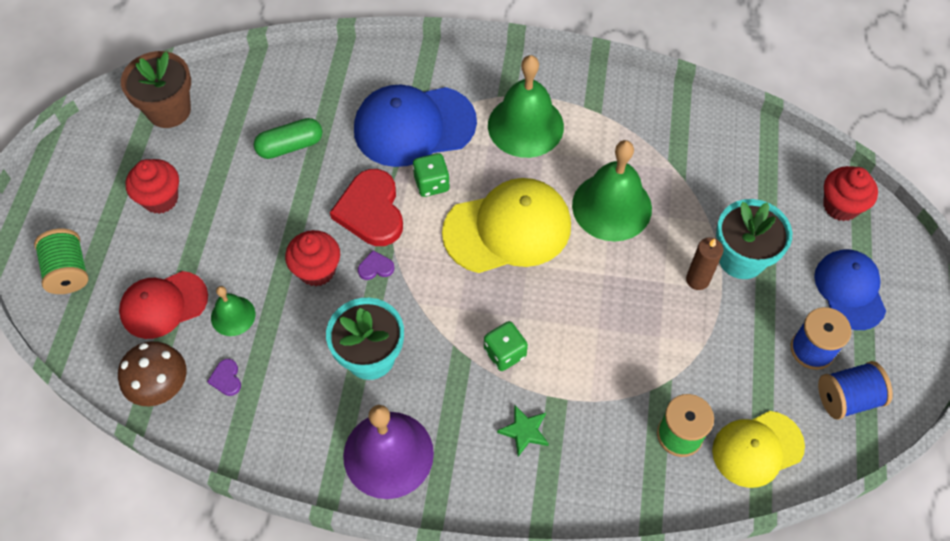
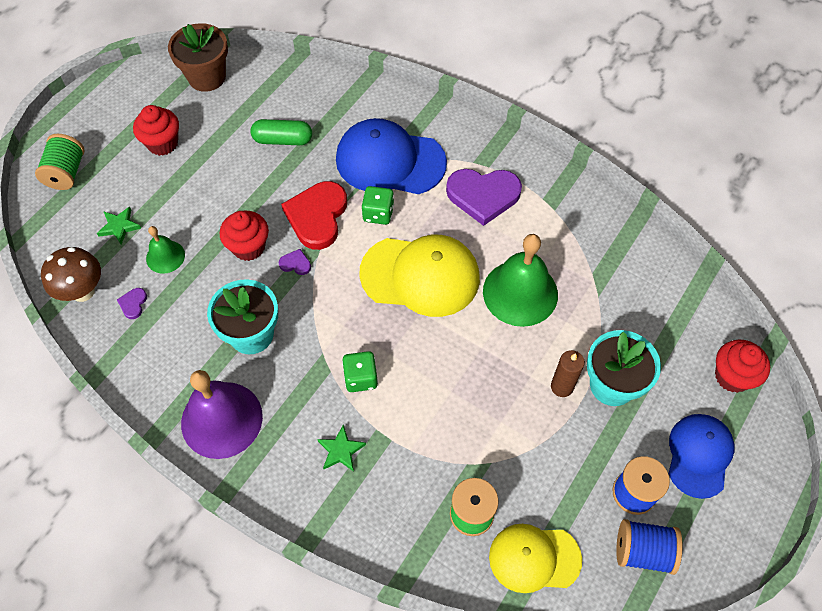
camera: 25 degrees right, 0 degrees up
red cap [119,271,208,339] -> green star [97,207,141,245]
green bell [488,55,564,158] -> purple heart [446,169,522,226]

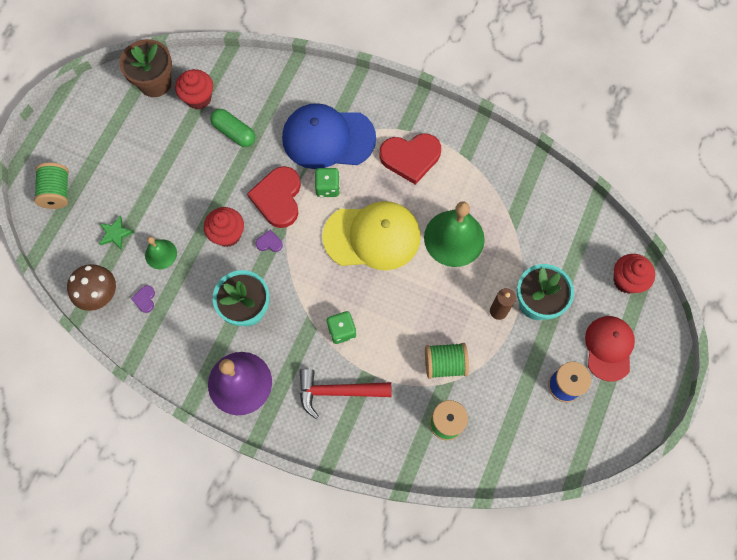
camera: 10 degrees left, 10 degrees up
red cupcake [133,105,179,156] -> red cupcake moved to [175,69,213,110]
green capsule [251,119,312,145] -> green capsule turned 45 degrees clockwise [210,109,255,147]
green star [317,424,366,472] -> red hammer [300,369,391,419]
purple heart [446,169,522,226] -> red heart [379,133,441,185]
yellow cap [489,524,582,593] -> none
blue spool [616,519,683,575] -> none
blue cap [669,414,735,499] -> red cap [585,316,635,382]
none -> green spool [425,343,469,379]

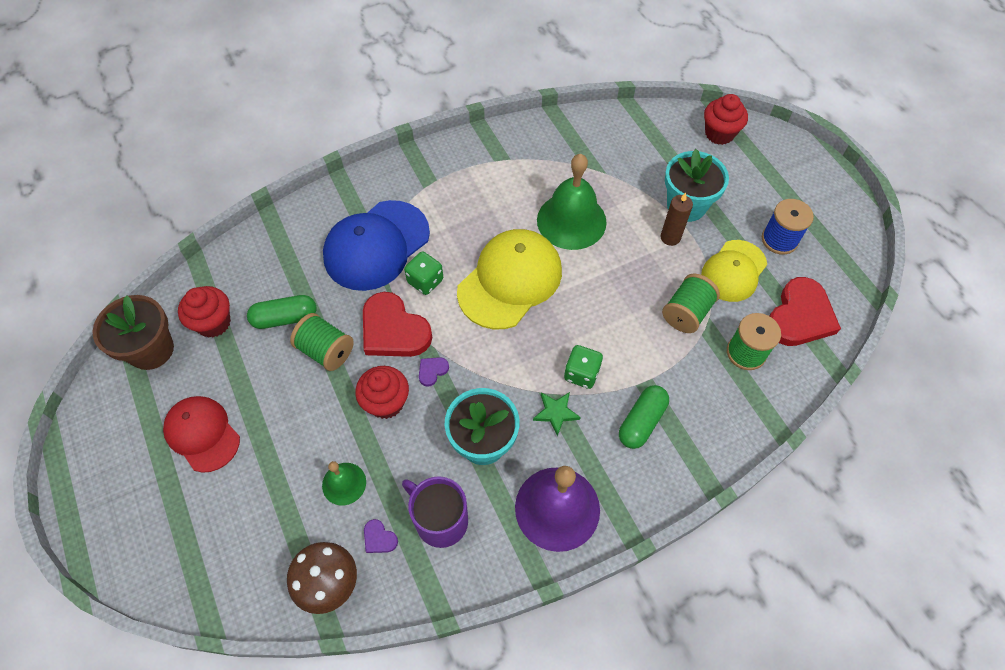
camera: 50 degrees left, 10 degrees down
green spool [34,163,69,209] -> green spool moved to [290,313,354,371]
green star [99,216,135,250] -> green star moved to [533,392,581,436]
red hammer [300,369,391,419] -> green capsule [619,385,669,449]
red heart [379,133,441,185] -> red heart moved to [769,277,841,346]
red cap [585,316,635,382] -> red cap moved to [163,396,240,473]
none -> purple mug [402,476,468,548]
none -> yellow cap [701,240,767,302]

